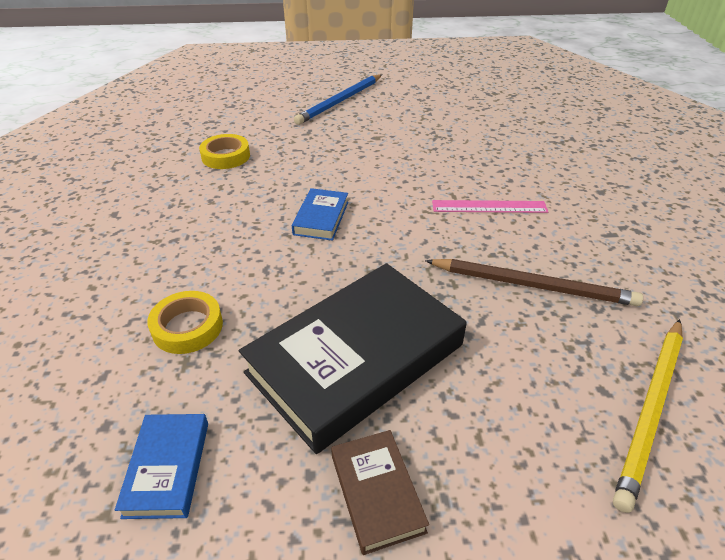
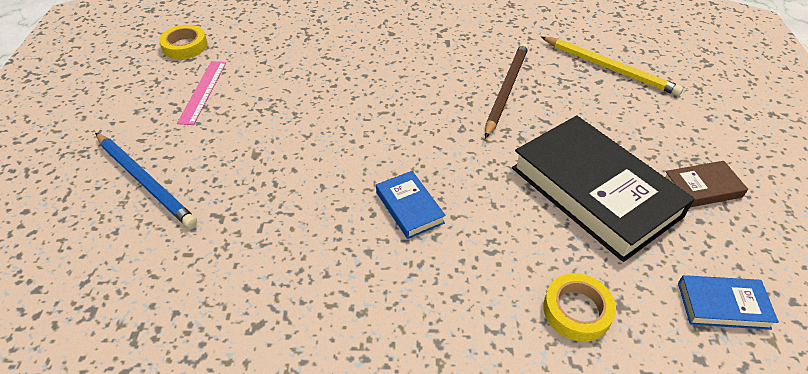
camera: 85 degrees left, 5 degrees up
yellow tape [199,134,250,169] -> yellow tape moved to [159,25,208,59]
blue book [292,188,348,241] -> blue book turned 45 degrees clockwise [376,171,446,239]
pink ruler [432,200,548,213] -> pink ruler moved to [177,61,226,125]

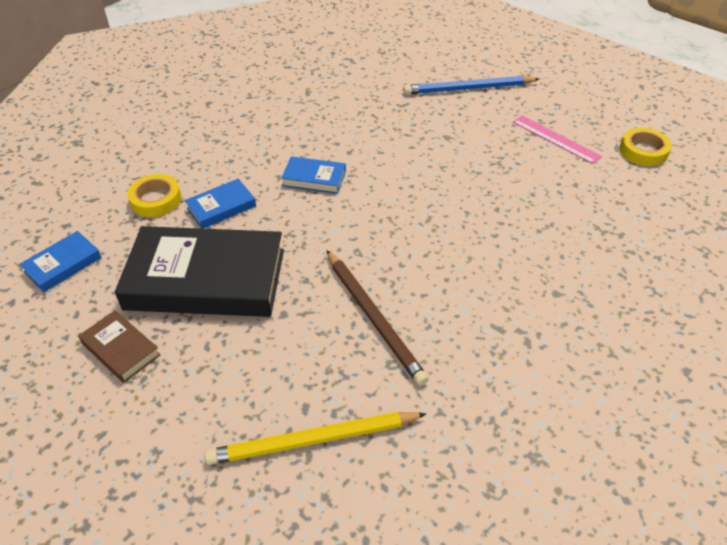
camera: 130 degrees right, 0 degrees up
brown book [665,161,748,207] -> brown book turned 75 degrees counterclockwise [78,310,160,383]
none -> blue book [185,179,256,229]

